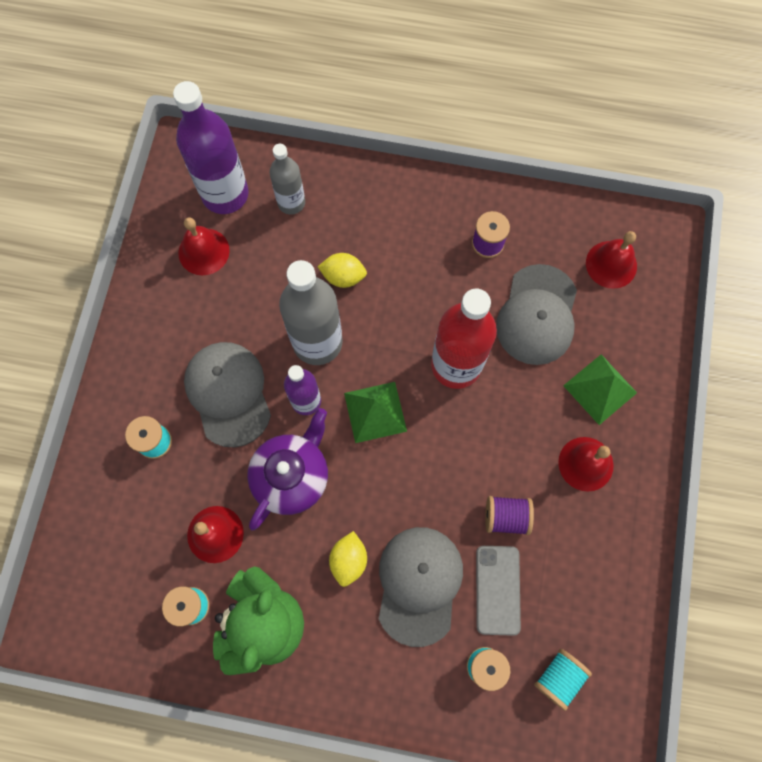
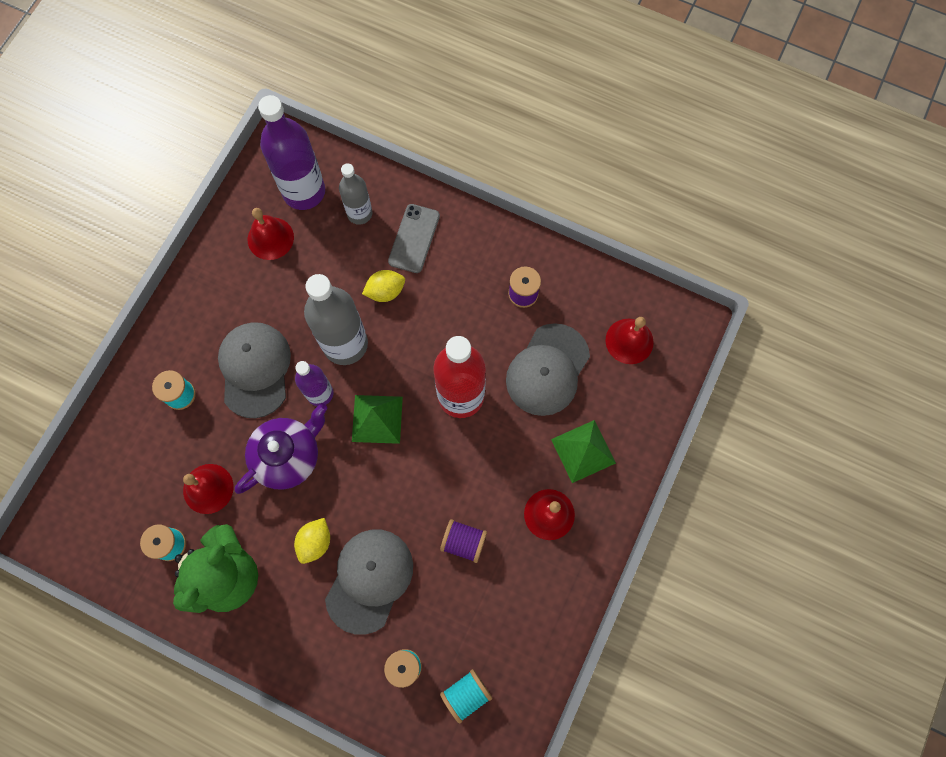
camera: 15 degrees right, 0 degrees up
yellow lemon [318,253,367,288] -> yellow lemon turned 45 degrees counterclockwise [362,270,405,302]
grey phone [476,546,521,636] -> grey phone moved to [388,204,440,273]

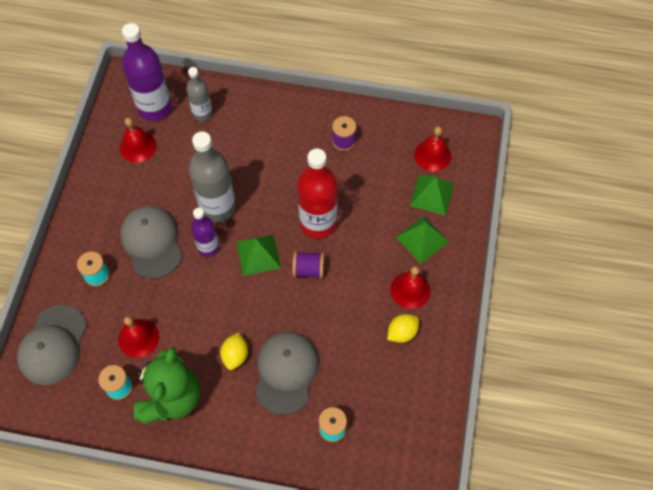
camera: 15 degrees left, 10 degrees down
purple teapot [235,403,327,494] -> none
yellow lemon [362,270,405,302] -> yellow lemon moved to [387,314,419,343]
grey phone [388,204,440,273] -> none
purple spool [440,519,487,563] -> purple spool moved to [292,251,324,278]
turquoise spool [440,669,492,724] -> none
grey cap [506,323,590,416] -> grey cap moved to [17,305,87,385]
none -> green pyramid [409,175,454,216]

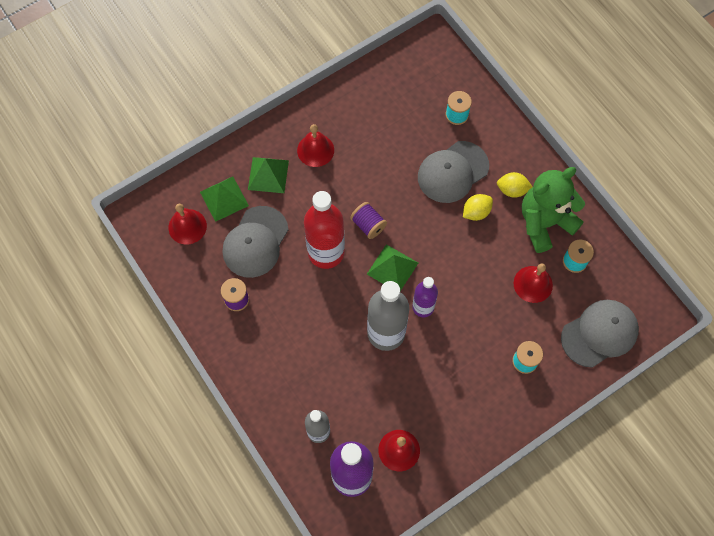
camera: 135 degrees left, 5 degrees up
grey cap [120,206,182,279] -> grey cap moved to [223,206,289,278]
yellow lemon [387,314,419,343] -> yellow lemon moved to [497,172,532,198]

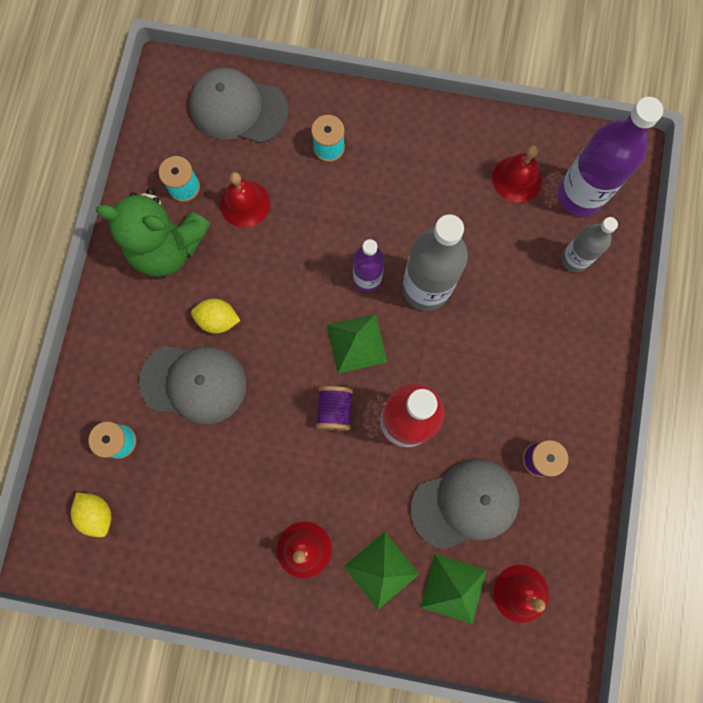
camera: 135 degrees left, 10 degrees up
yellow lemon [497,172,532,198] -> yellow lemon moved to [71,492,111,537]

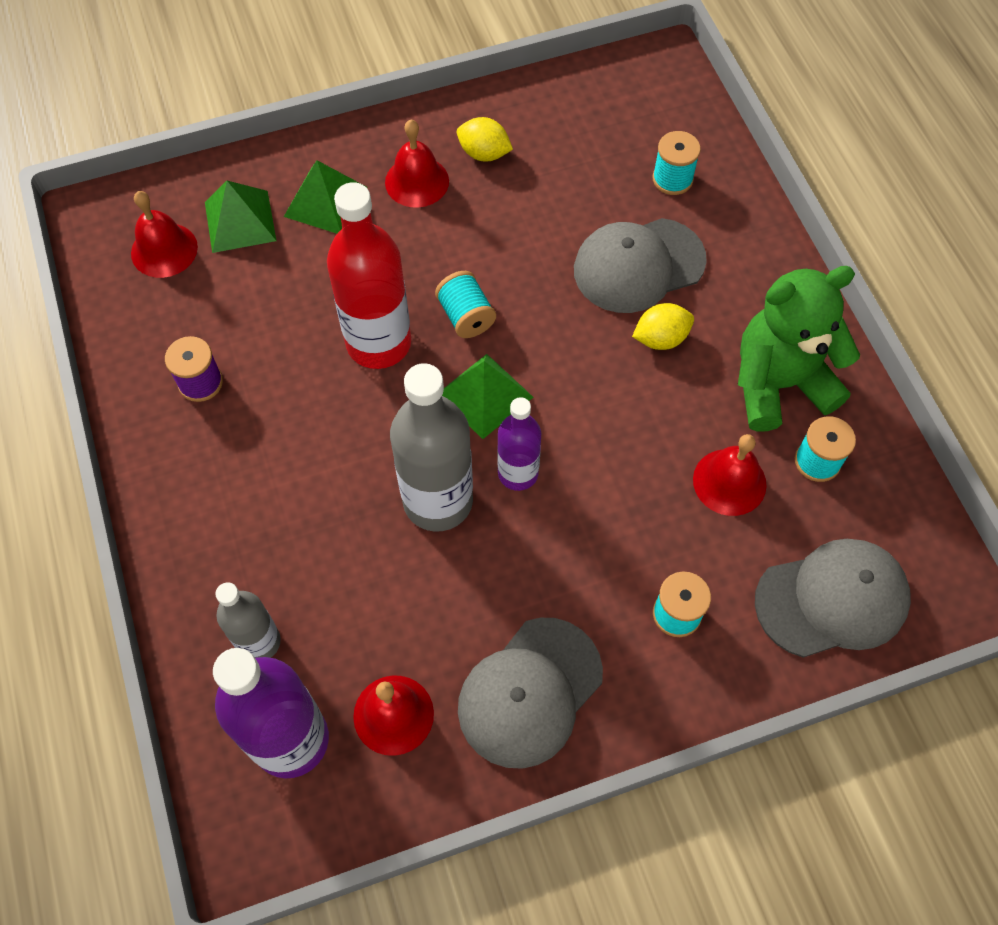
camera: 150 degrees right, 15 degrees down
yellow lemon [71,492,111,537] -> yellow lemon moved to [457,117,513,162]
purple spool [316,386,353,431] -> turquoise spool [435,271,496,338]
grey cap [410,459,519,550] -> grey cap moved to [458,618,603,769]

